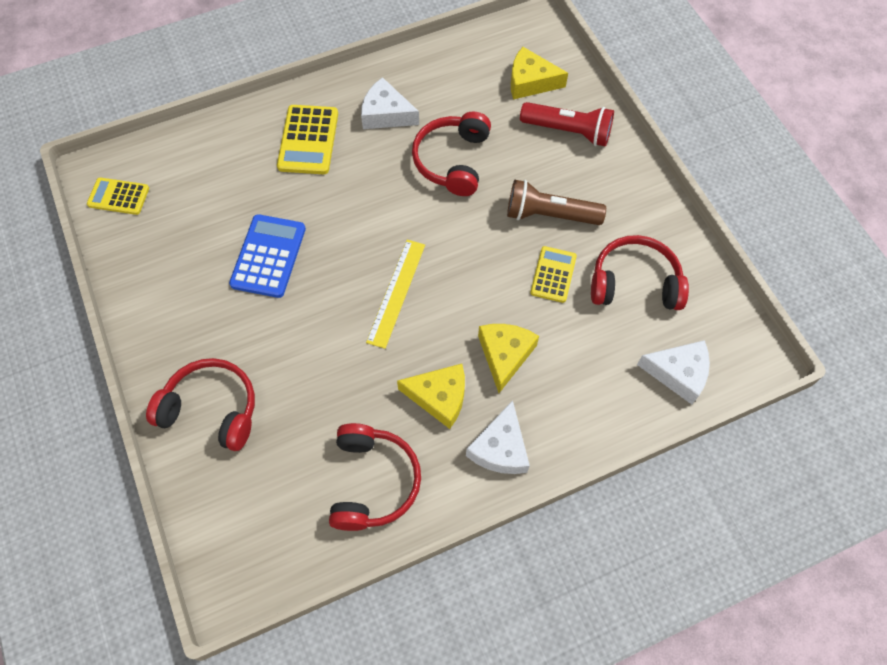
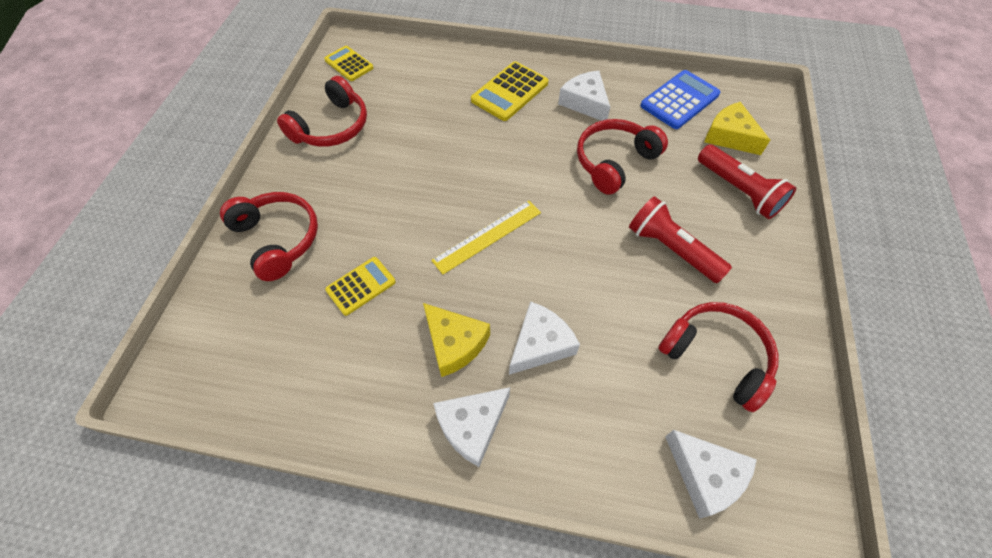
camera: 35 degrees right, 5 degrees down
blue calculator [229,214,306,298] -> blue calculator moved to [640,70,721,129]
red headphones [329,423,421,531] -> red headphones moved to [277,76,367,147]
yellow cheese [478,324,539,393] -> white cheese [509,301,580,375]
brown flashlight [507,180,606,225] -> red flashlight [629,196,732,283]
yellow calculator [530,246,577,303] -> yellow calculator moved to [325,257,396,316]

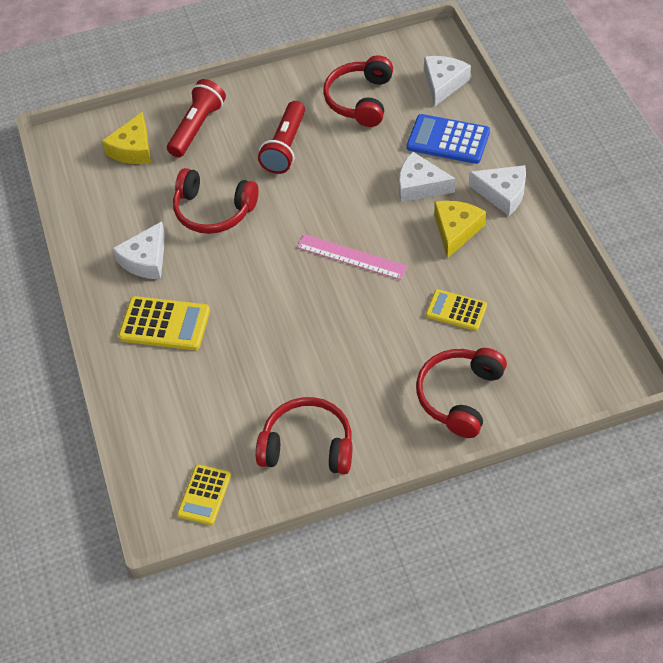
camera: 115 degrees left, 5 degrees down
yellow ruler [431,201,541,274] -> pink ruler [297,234,408,280]
blue calculator [640,70,721,129] -> blue calculator moved to [407,114,490,164]

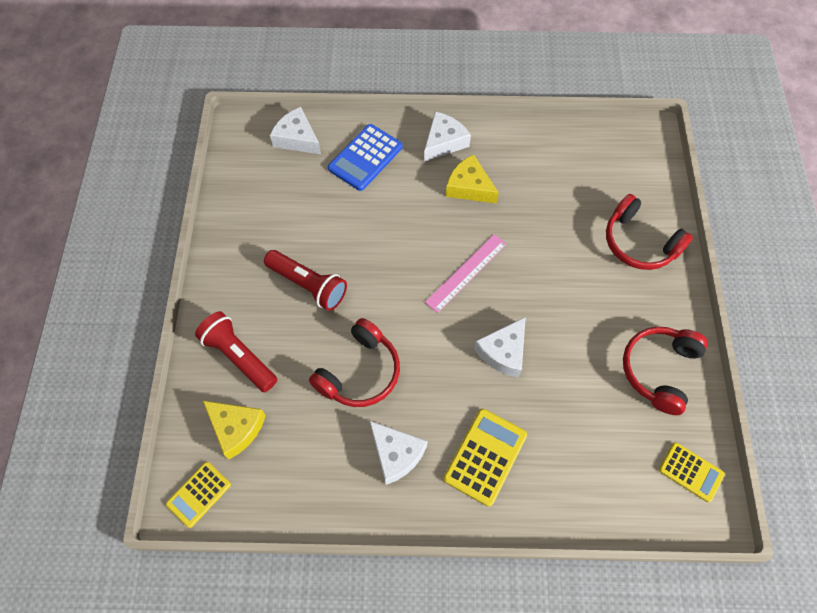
camera: 75 degrees left, 10 degrees up
red headphones [323,55,393,127] -> none
white cheese [399,152,456,202] -> white cheese moved to [474,317,526,378]
yellow calculator [426,289,487,331] -> yellow calculator moved to [166,462,231,528]

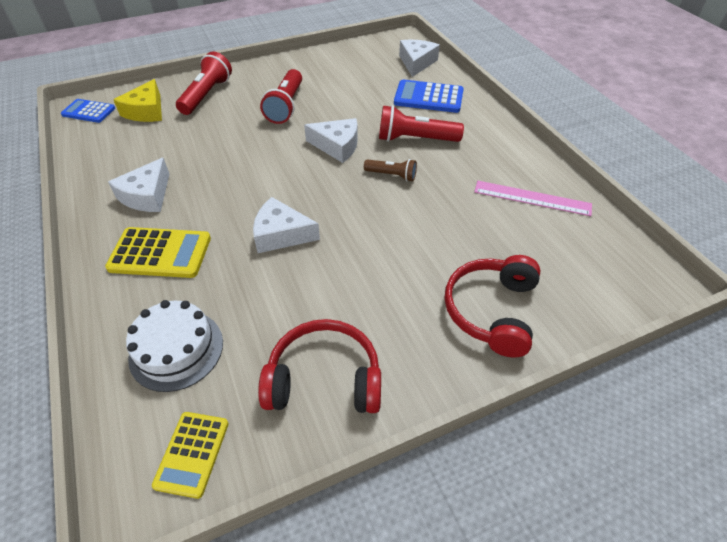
camera: 65 degrees right, 15 degrees down
yellow calculator [166,462,231,528] -> blue calculator [61,99,115,123]
red headphones [309,318,400,407] -> none
white cheese [424,111,471,162] -> white cheese moved to [304,118,358,163]
pink ruler [425,234,507,313] -> pink ruler moved to [474,181,592,216]
yellow cheese [446,154,499,204] -> none
none -> white cake [126,300,223,392]
none -> brown flashlight [364,159,417,181]
none -> red flashlight [379,105,464,142]

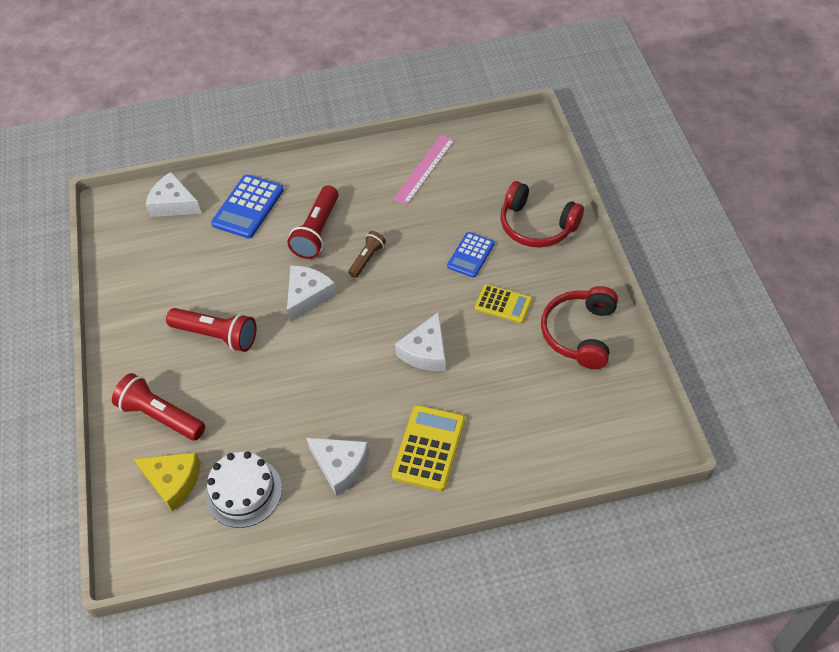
camera: 75 degrees left, 5 degrees up
blue calculator [61,99,115,123] -> blue calculator moved to [447,232,495,278]
white cake [126,300,223,392] -> white cake moved to [206,451,282,528]
yellow calculator [152,412,229,499] -> yellow calculator moved to [475,284,532,323]

